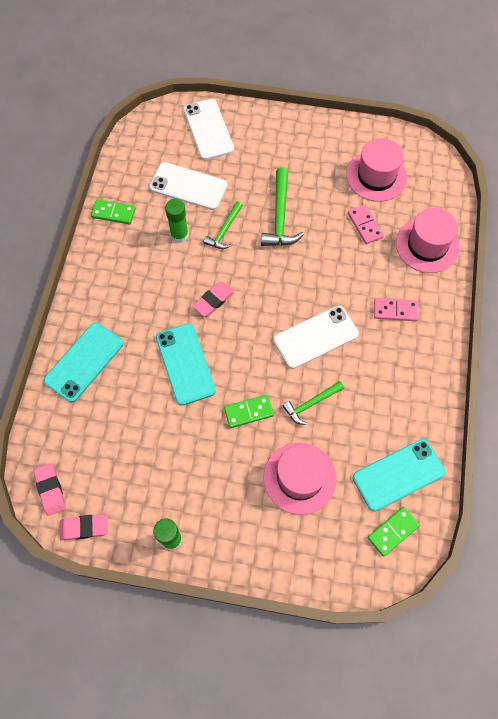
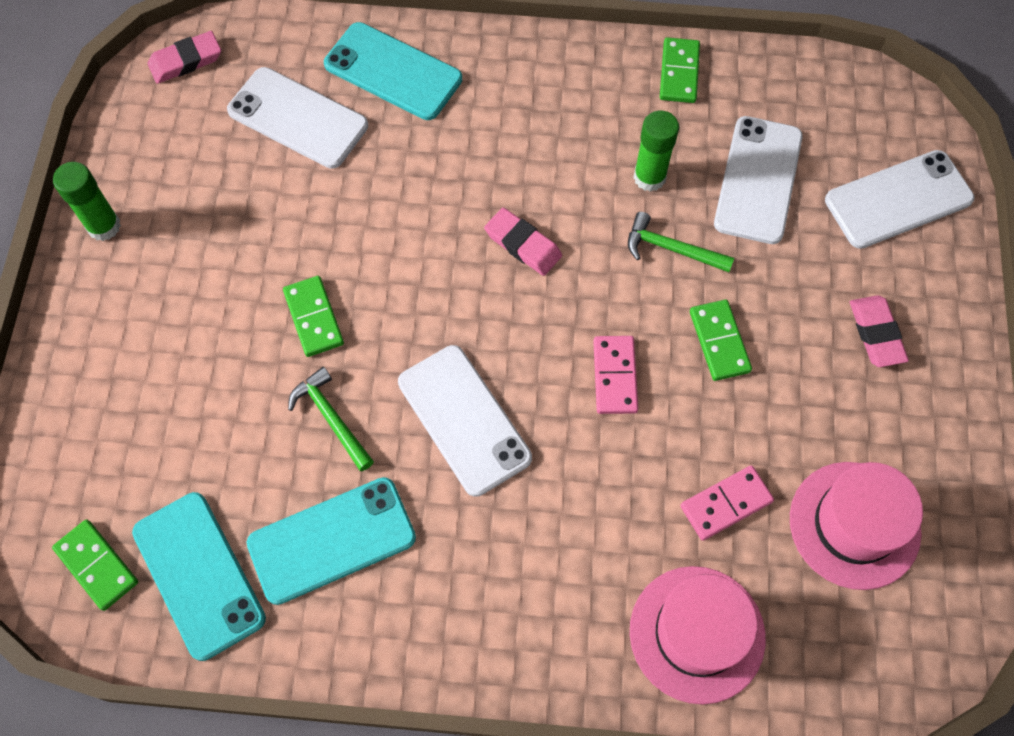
camera: 85 degrees right, 0 degrees up
pink eraser [60,514,108,541] -> pink eraser moved to [850,295,909,367]
turquoise phone [156,324,216,406] -> turquoise phone moved to [247,477,416,605]
green hammer [261,167,304,246] -> green domino [690,300,752,381]
pink hat [264,442,336,515] -> none
pink domino [374,298,418,321] -> pink domino moved to [593,336,638,414]
none -> white phone [227,67,368,169]

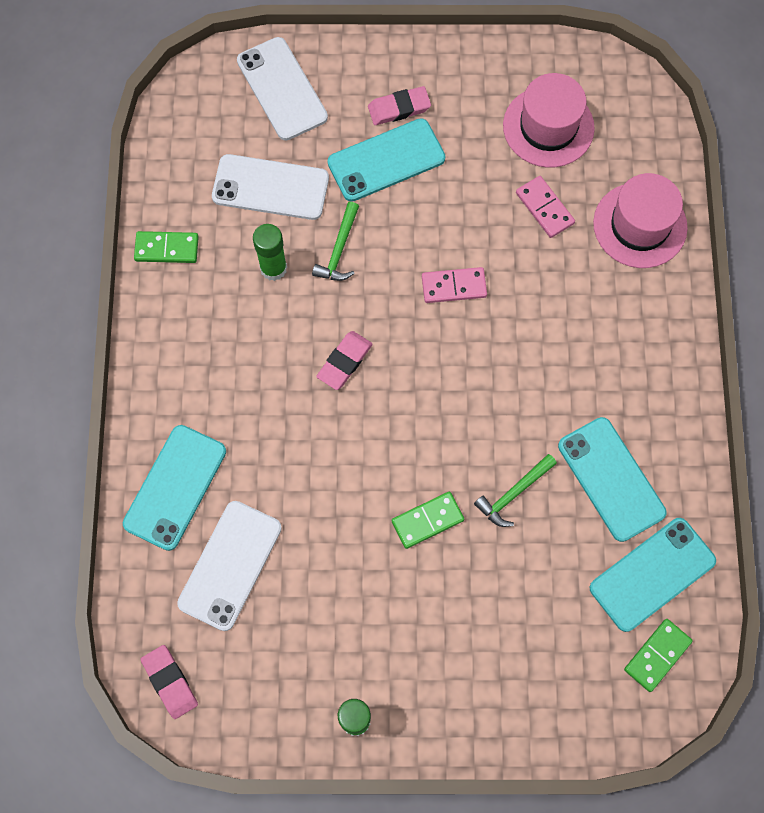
camera: 95 degrees left, 5 degrees up
white phone [398,345,532,497] -> none
green domino [690,300,752,381] -> none
none -> turquoise phone [327,118,445,202]

